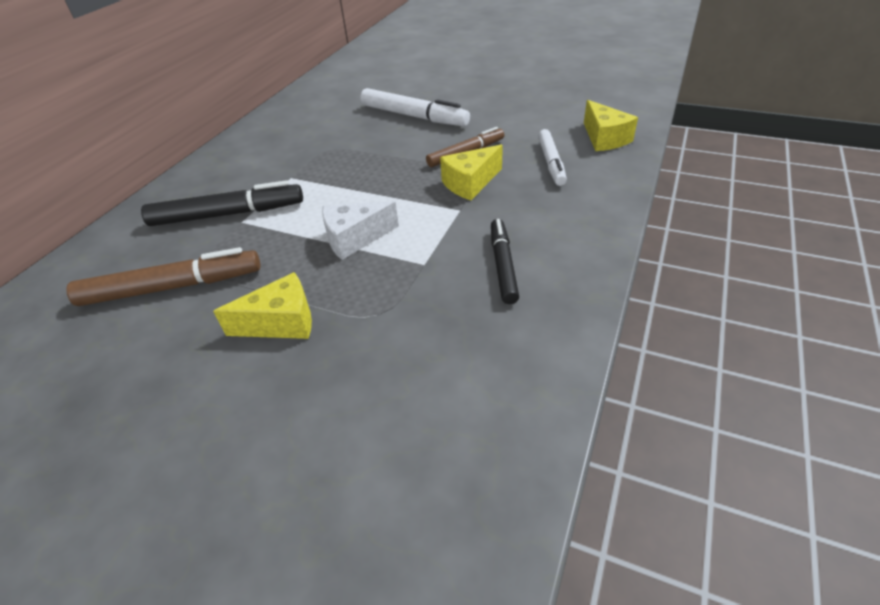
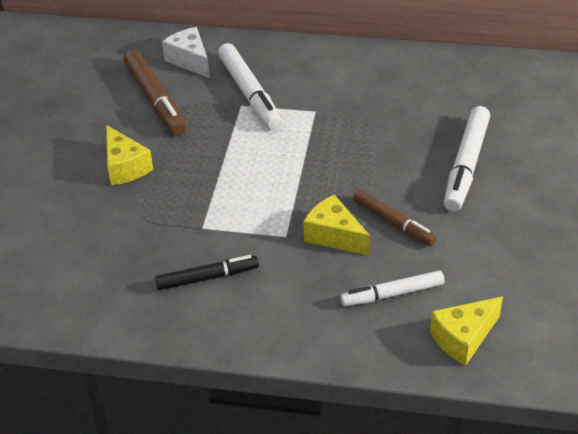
camera: 75 degrees right, 0 degrees up
black marker [141,180,303,226] -> white marker [218,43,282,130]
white cheese [322,201,399,260] -> white cheese moved to [162,27,210,78]

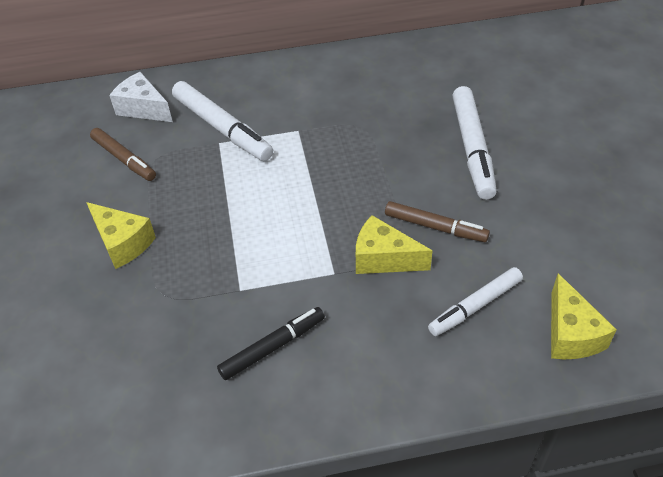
camera: 20 degrees left, 5 degrees up
brown marker [124,50,186,136] -> brown marker [90,128,156,181], size x0.65
yellow cheese [430,297,503,366] -> yellow cheese turned 45 degrees counterclockwise [551,274,617,359]

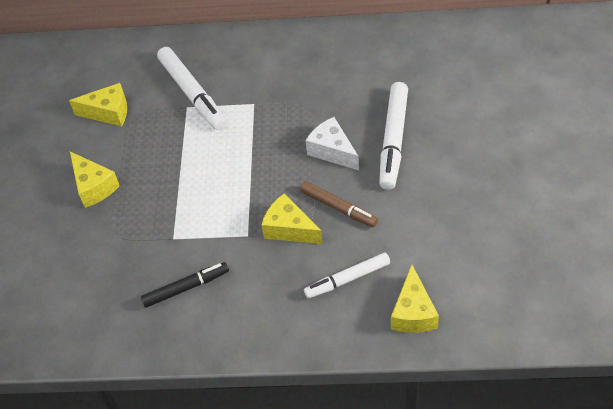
camera: 15 degrees right, 5 degrees up
brown marker [90,128,156,181] -> yellow cheese [69,83,127,126]
white cheese [109,72,173,122] -> white cheese moved to [305,117,359,170]

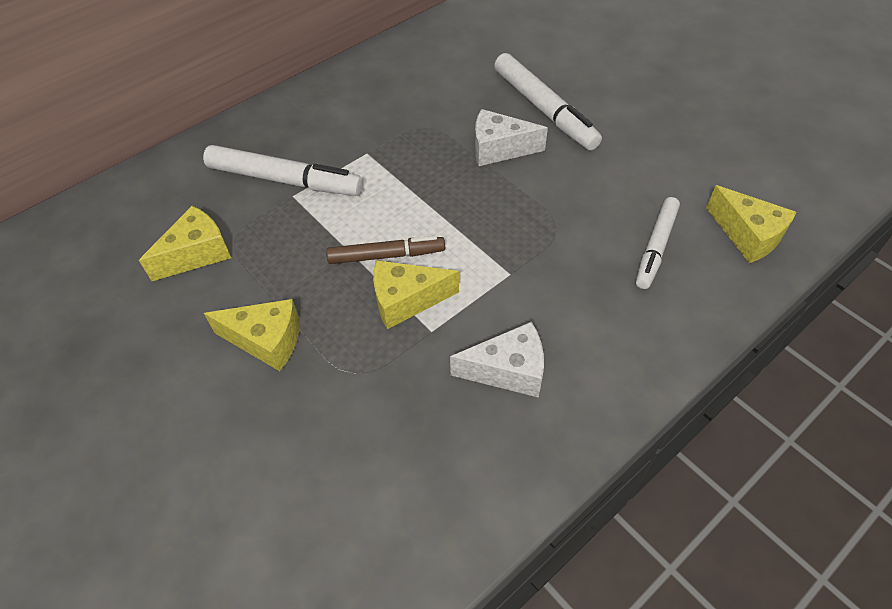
camera: 45 degrees left, 0 degrees up
black marker [141,262,229,308] -> white cheese [450,321,544,398]
yellow cheese [261,194,323,244] -> yellow cheese moved to [373,260,459,329]
brown marker [300,181,378,227] -> brown marker moved to [326,236,445,264]

